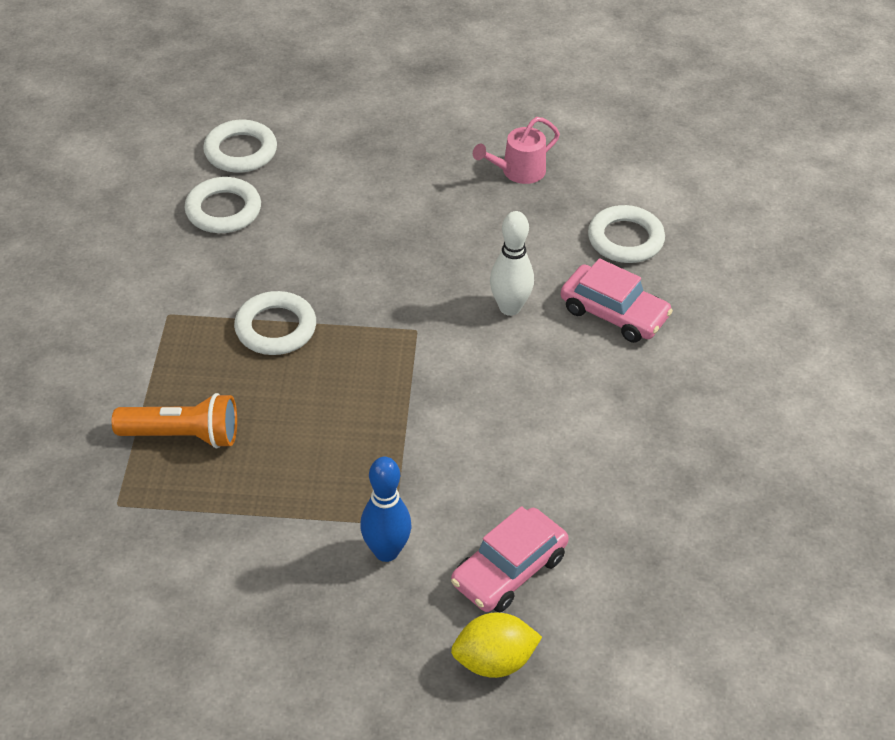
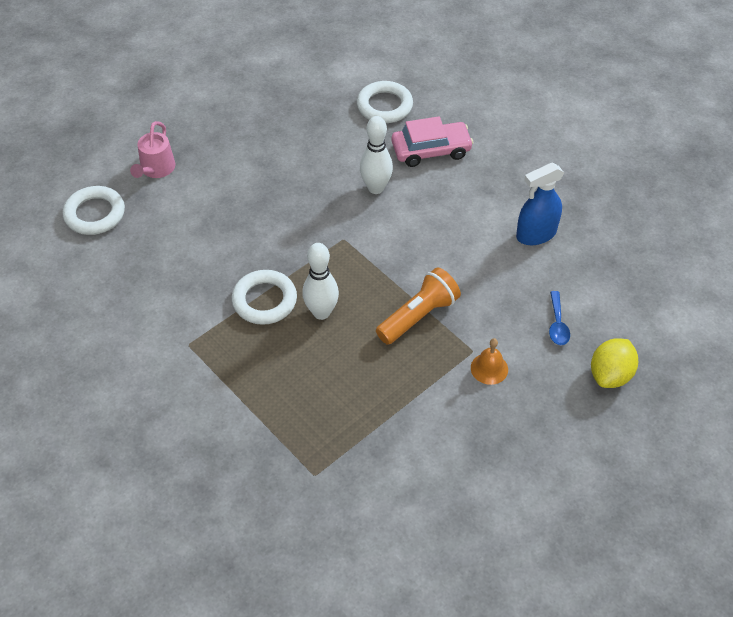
camera: 45 degrees left, 5 degrees up
orange flashlight [112,393,237,448] -> orange flashlight moved to [376,267,461,345]
white ring [185,177,261,233] -> none
blue bowling pin [360,457,411,562] -> orange bell [471,338,508,385]
pink car [451,506,569,612] -> blue spoon [549,291,570,345]
pink watering can [473,117,560,184] -> pink watering can moved to [130,121,175,178]
none -> white bowling pin [302,243,339,320]
none -> blue spray bottle [516,163,564,245]

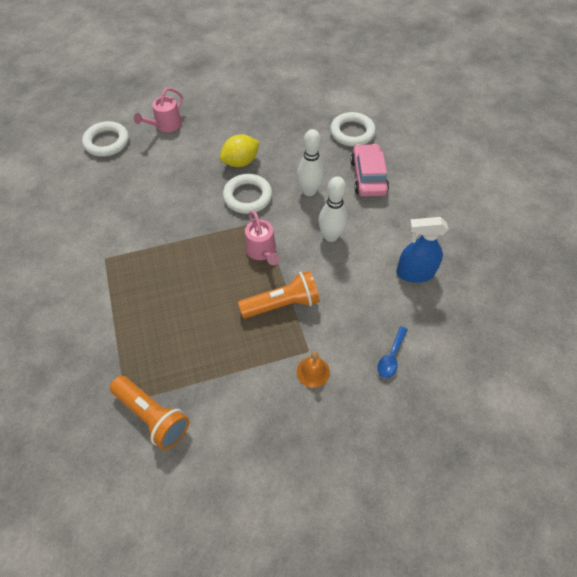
camera: 25 degrees right, 5 degrees up
white ring [232,270,297,325] -> white ring moved to [223,174,272,214]
white bowling pin [302,243,339,320] -> white bowling pin moved to [318,176,348,242]
pink car [391,116,474,167] -> pink car turned 105 degrees counterclockwise [351,144,389,197]
yellow lemon [591,338,638,388] -> yellow lemon moved to [220,134,260,167]
none -> orange flashlight [110,376,189,450]
none -> pink watering can [245,211,280,265]

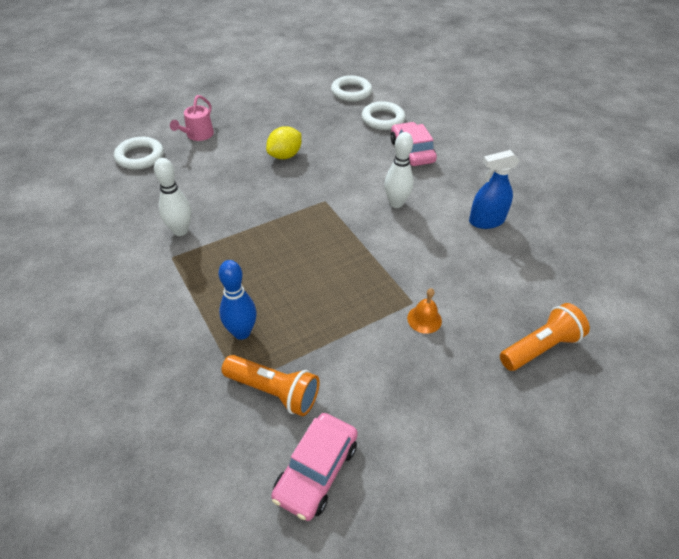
camera: 15 degrees left, 10 degrees down
white ring [223,174,272,214] -> white ring moved to [331,76,372,102]
orange flashlight [238,271,320,319] -> orange flashlight moved to [500,303,590,371]
pink watering can [245,211,280,265] -> none
white bowling pin [297,129,324,196] -> white bowling pin moved to [154,158,191,236]
blue spoon [377,326,408,378] -> none
none -> blue bowling pin [219,260,257,340]
none -> pink car [271,413,358,521]

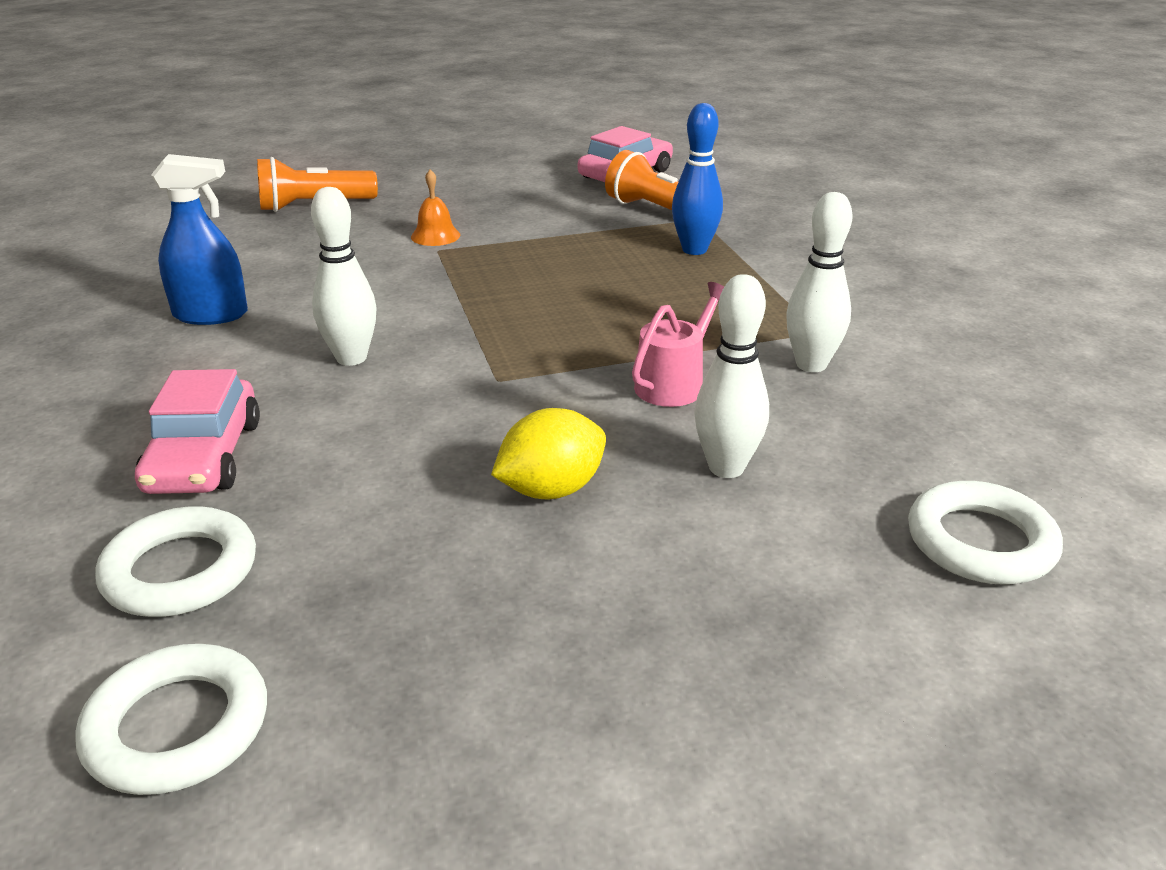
camera: 165 degrees left, 15 degrees down
pink watering can [170,95,214,141] -> pink watering can moved to [632,282,724,407]
none -> white bowling pin [694,274,769,478]

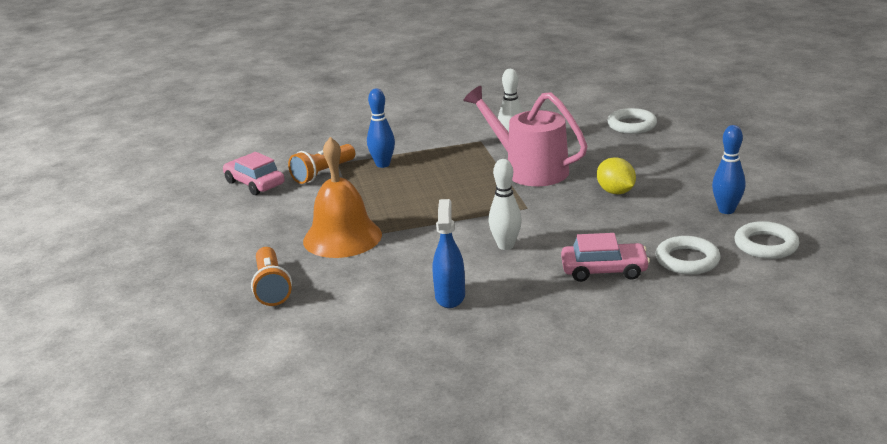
camera: 85 degrees left, 5 degrees down
orange bell [411,169,460,246] -> orange bell [303,137,382,258], size x2.45
pink watering can [632,282,724,407] -> pink watering can [463,86,587,186], size x1.99
white bowling pin [694,274,769,478] -> none
none -> blue bowling pin [712,125,745,214]

